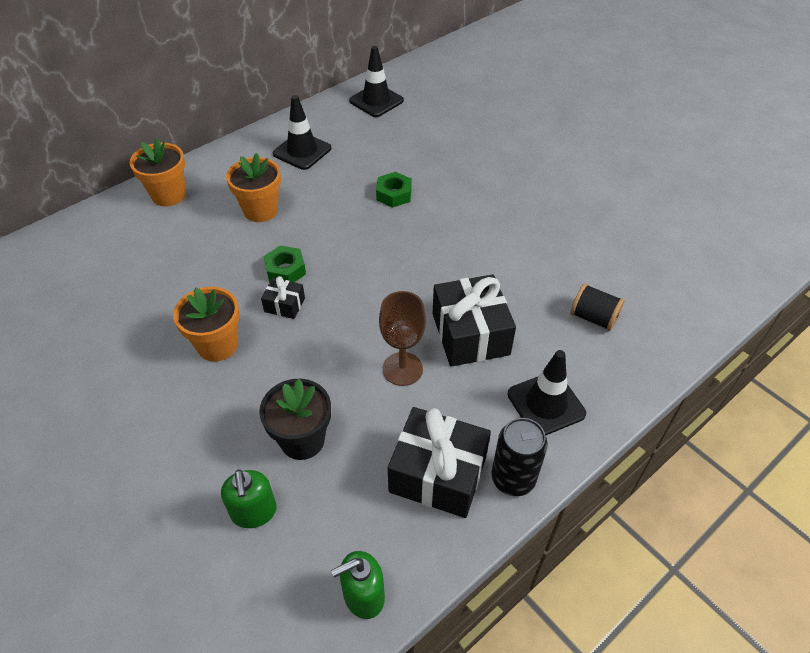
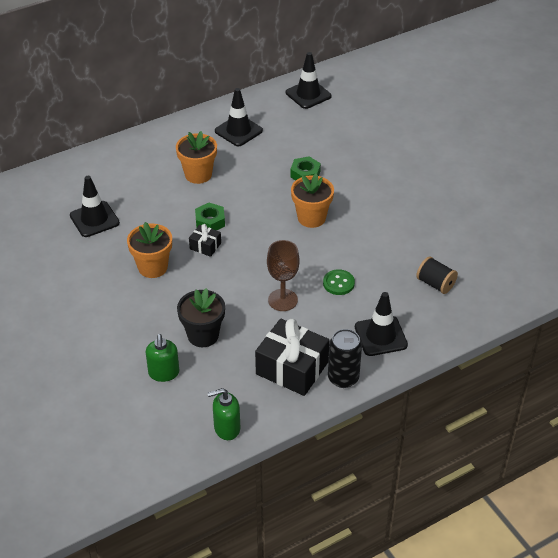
camera: 10 degrees right, 5 degrees down
orange flower pot [130,138,186,207] -> orange flower pot moved to [291,174,334,228]
black gift [432,274,516,367] -> green button [323,269,355,295]
none -> black traffic cone [70,176,120,237]

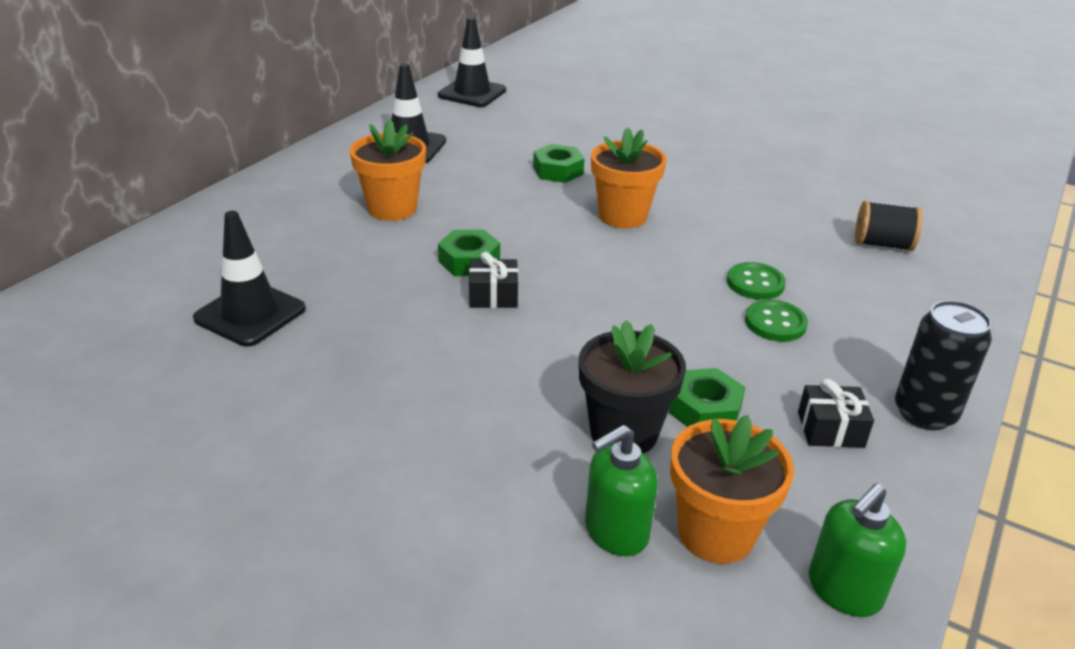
camera: 30 degrees left, 10 degrees down
orange flower pot [127,222,172,278] -> orange flower pot moved to [670,415,794,564]
green soap dispenser [145,334,179,382] -> green soap dispenser turned 90 degrees clockwise [585,425,658,556]
black gift [255,318,329,396] -> black gift [798,379,874,448], size x0.49
brown goblet [267,240,300,311] -> none
black traffic cone [355,292,408,356] -> none
none -> green nut [669,368,746,427]
none -> green button [745,300,808,342]

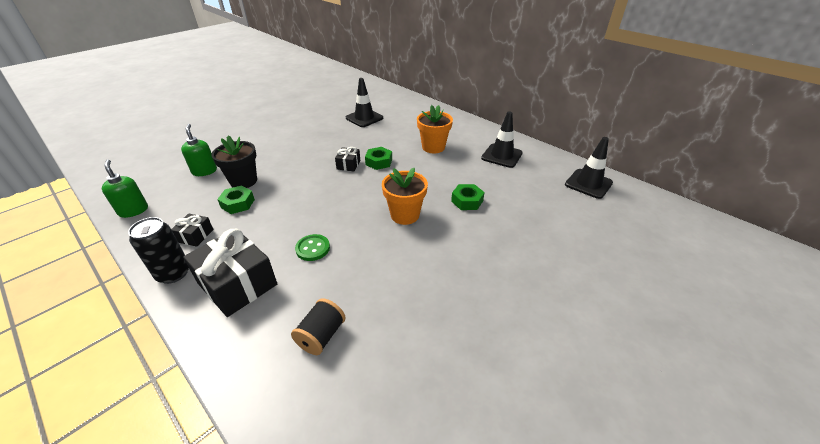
camera: 105 degrees right, 5 degrees up
orange flower pot [670,415,794,564] -> none
green button [745,300,808,342] -> none
none -> black gift [183,229,277,317]

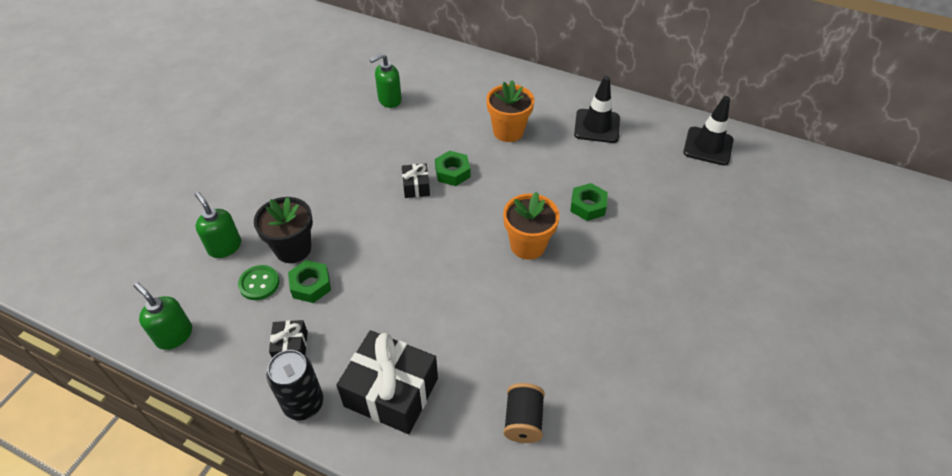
camera: 20 degrees left, 10 degrees up
green button [295,234,330,261] -> green button moved to [238,265,280,300]
black traffic cone [346,78,383,127] -> green soap dispenser [370,53,402,108]

